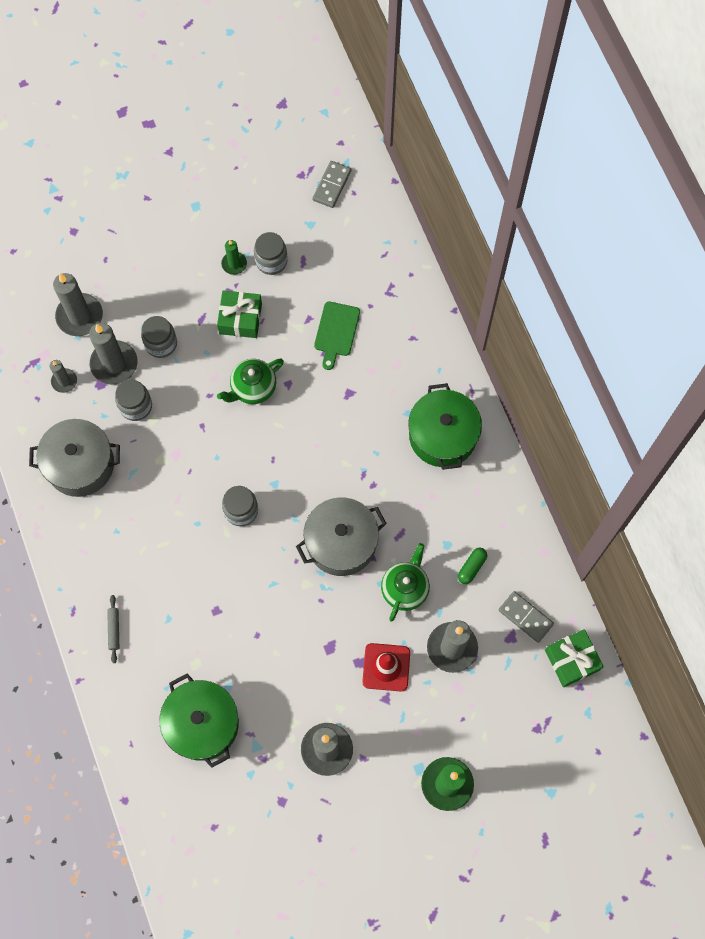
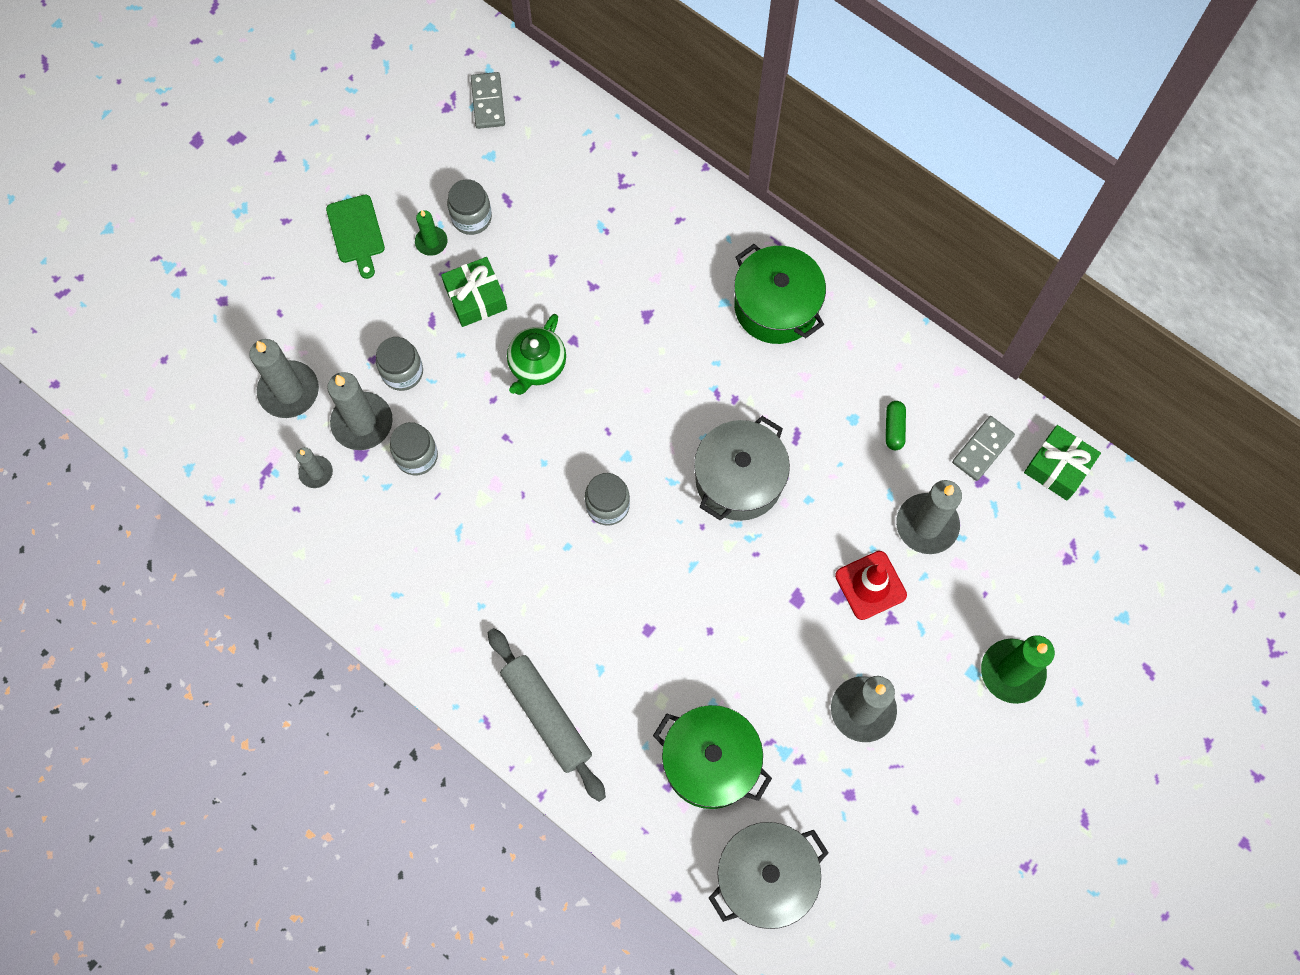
camera: 30 degrees left, 0 degrees up
grey pot [29,419,120,497] -> grey pot moved to [709,822,829,929]
grey rolling pin [107,595,119,663] -> grey rolling pin [488,628,606,802], size x2.28
green cutting board [314,302,360,370] -> green cutting board moved to [326,195,385,279]
green teapot [381,543,430,622] -> none
grey domino [499,591,554,643] -> grey domino turned 60 degrees counterclockwise [952,416,1015,481]

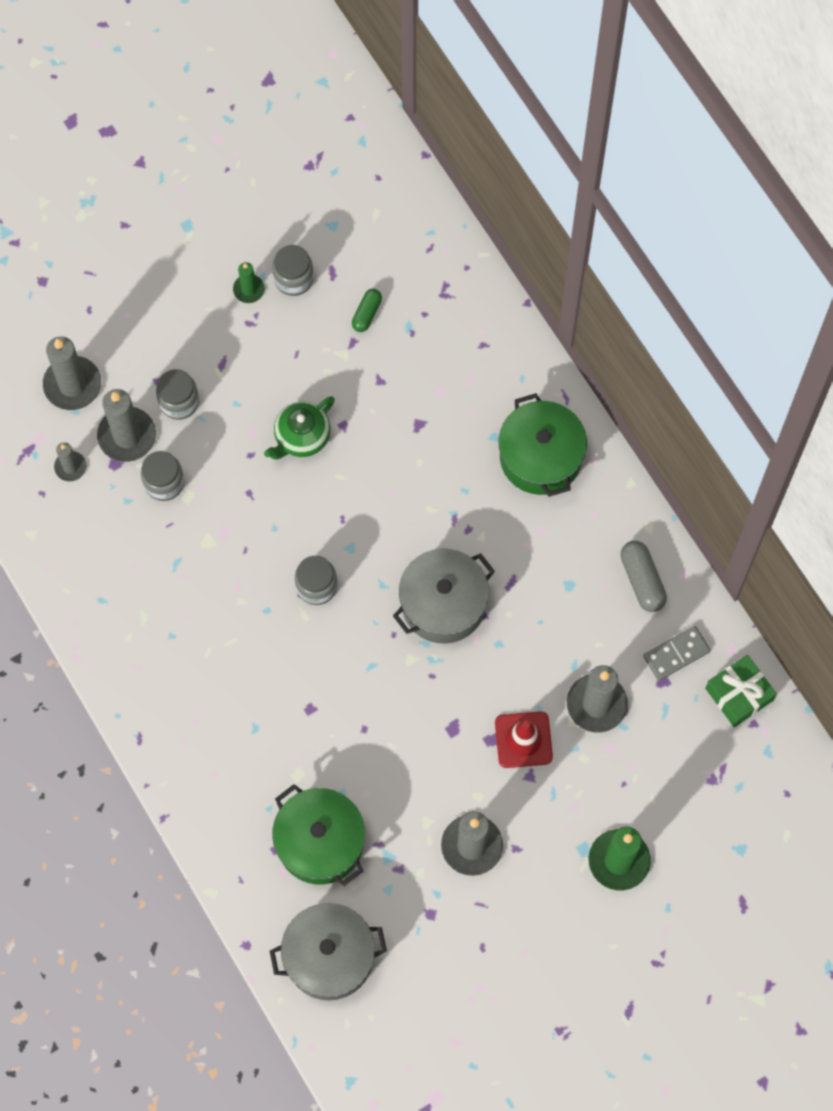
camera: 20 degrees right, 0 degrees up
green cutting board [326,195,385,279] -> none
green gift [441,257,507,327] -> none
grey domino [471,72,505,129] -> none
grey rolling pin [488,628,606,802] -> none
green capsule [886,401,906,450] -> green capsule moved to [352,289,382,332]
none -> grey capsule [620,541,667,612]

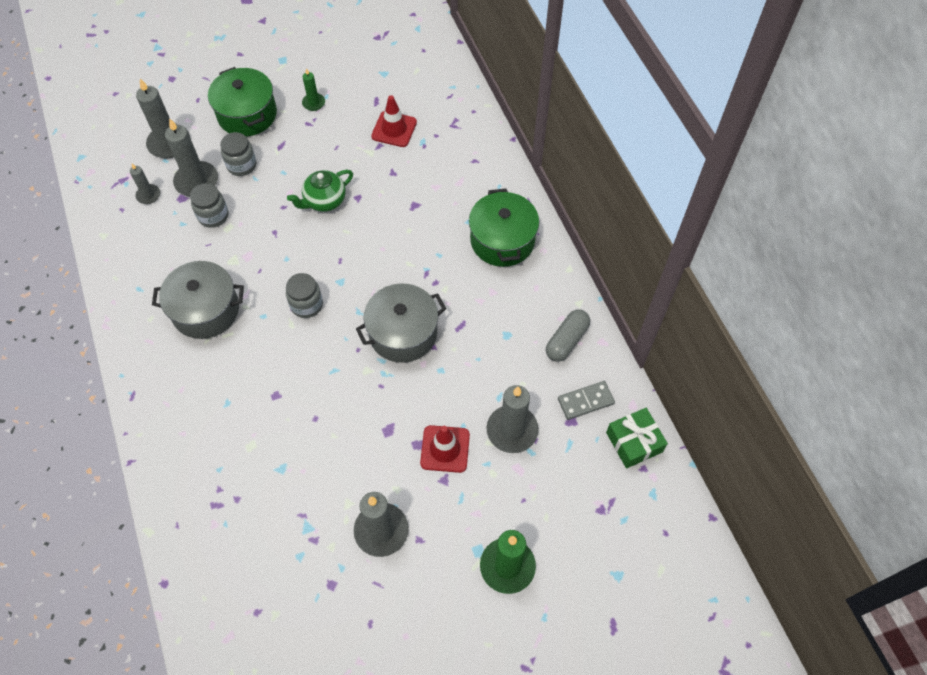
camera: 10 degrees right, 10 degrees down
grey pot [270,903,387,1000] -> grey pot moved to [152,261,244,339]
grey jar [272,245,314,296] -> none
green pot [272,784,365,886] -> green pot moved to [208,67,277,137]
green capsule [352,289,382,332] -> red traffic cone [371,95,417,147]
grey capsule [620,541,667,612] -> grey capsule turned 45 degrees clockwise [546,309,590,362]

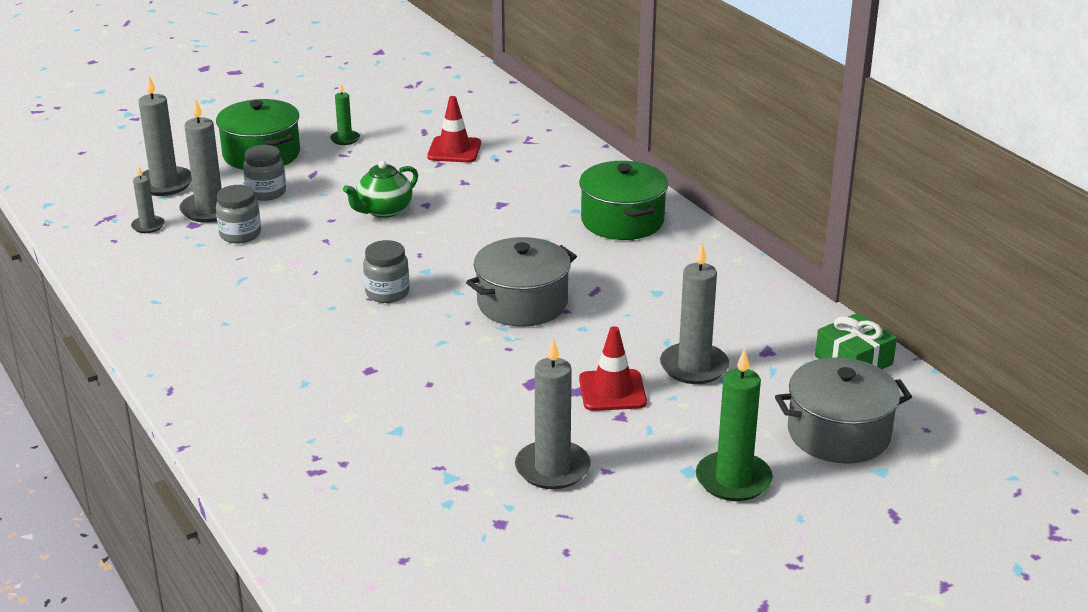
camera: 10 degrees left, 30 degrees down
grey pot [152,261,244,339] -> grey pot moved to [775,357,912,464]
grey capsule [546,309,590,362] -> none
grey domino [558,381,615,420] -> none

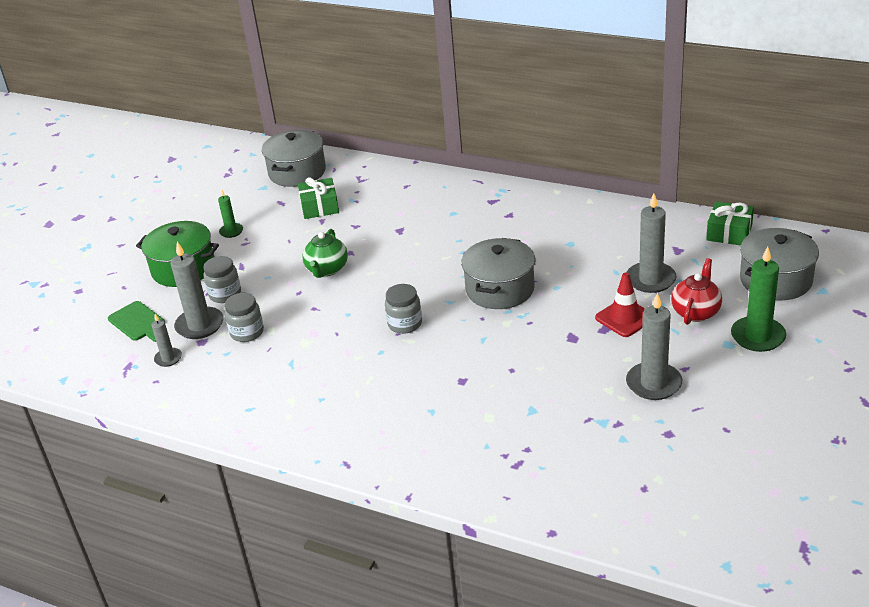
camera: 30 degrees left, 5 degrees up
grey candle [138,76,192,196] -> green cutting board [108,301,165,342]
red traffic cone [427,96,481,163] -> green gift [298,177,339,219]
green pot [579,161,668,240] -> none
none -> grey pot [262,130,326,187]
none -> red teapot [671,258,722,325]

